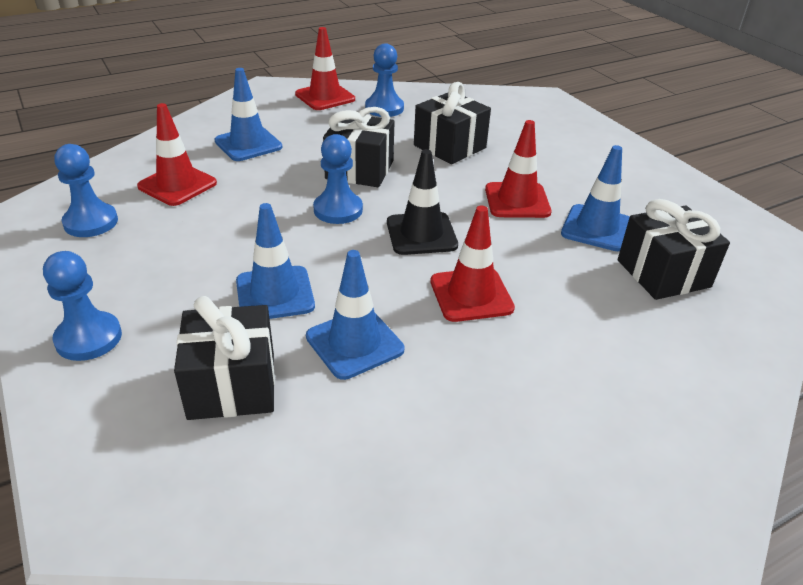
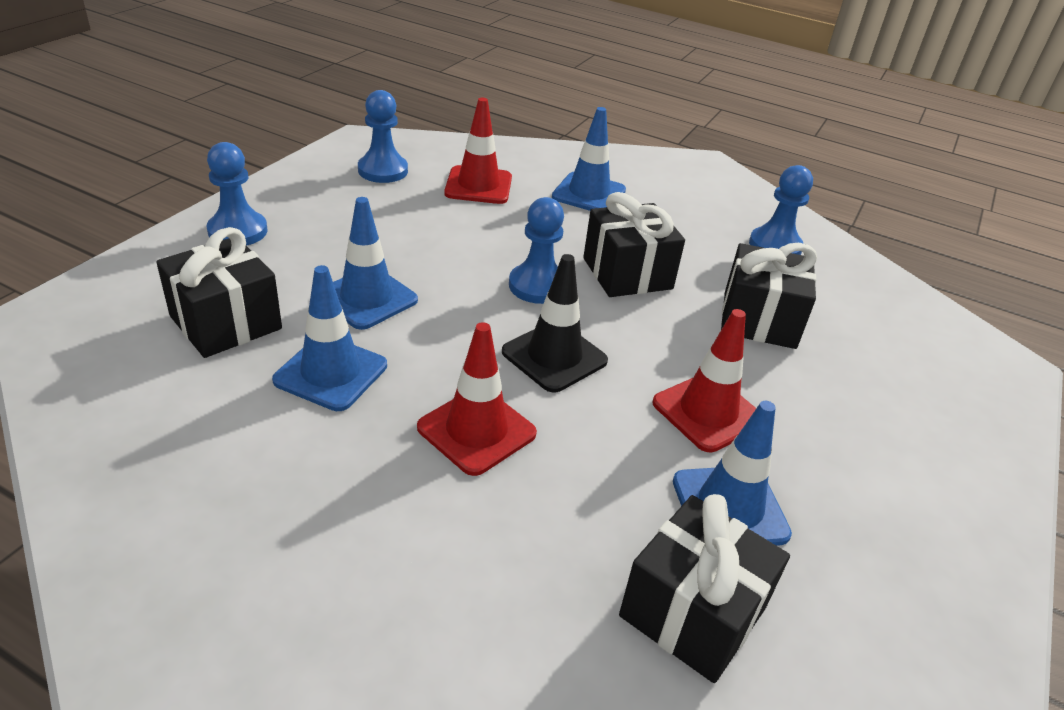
camera: 55 degrees right, 0 degrees up
red traffic cone [295,27,355,110] -> none

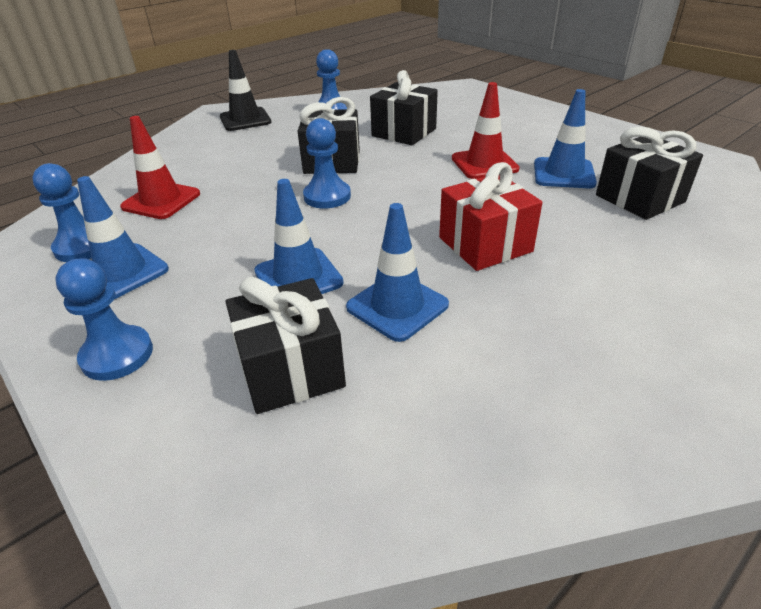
camera: 65 degrees left, 0 degrees up
red traffic cone [417,322,537,476] -> red gift [439,162,542,271]
black traffic cone [502,254,608,393] -> black traffic cone moved to [220,50,271,131]
blue traffic cone [552,107,626,211] -> blue traffic cone moved to [77,176,169,299]

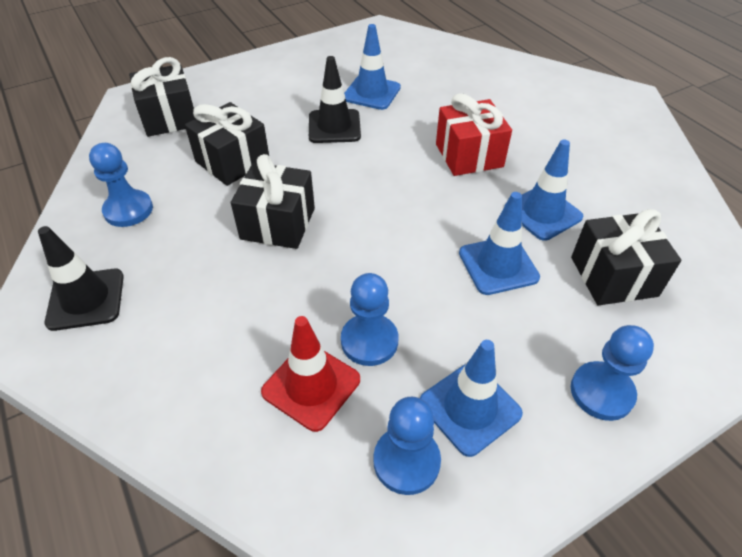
camera: 80 degrees left, 10 degrees up
blue pawn [303,118,351,208] -> blue pawn moved to [341,273,398,366]
red traffic cone [452,82,520,179] -> black traffic cone [309,56,361,143]
black gift [596,127,703,220] -> black gift moved to [129,57,196,137]

